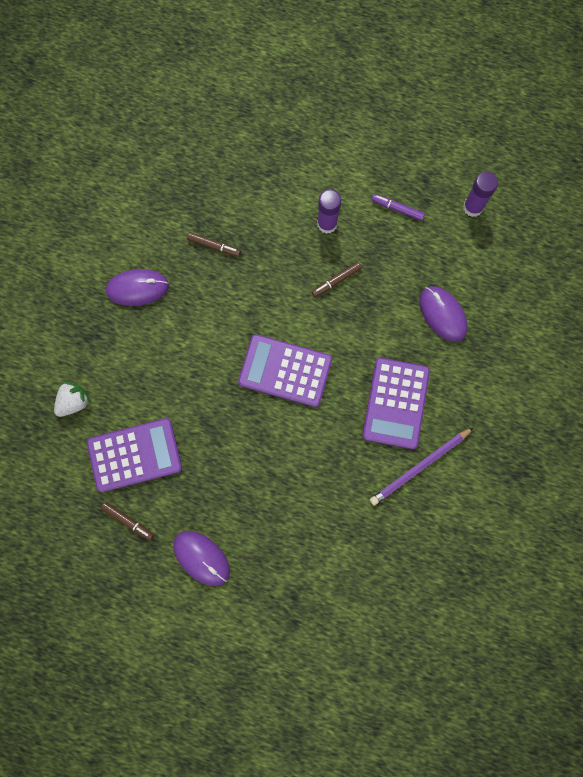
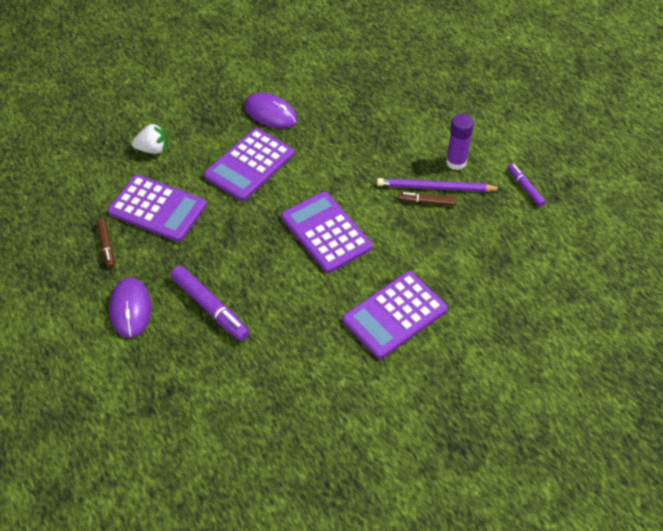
camera: 40 degrees right, 25 degrees down
brown marker [187,232,241,257] -> none
purple pencil [370,427,474,506] -> purple pencil moved to [377,178,502,192]
purple mouse [420,286,467,342] -> none
purple glue stick [463,172,498,217] -> none
none -> purple marker [171,266,250,341]
none -> purple calculator [204,128,294,201]

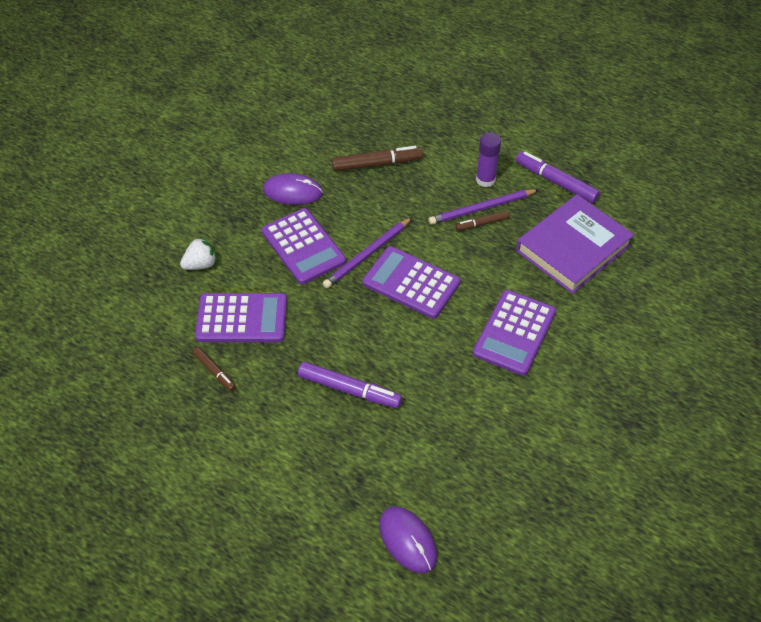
camera: 25 degrees left, 0 degrees up
purple mouse [109,278,151,338] -> purple mouse moved to [379,507,437,573]
purple calculator [204,128,294,201] -> purple calculator turned 45 degrees counterclockwise [262,208,346,284]
purple marker [508,164,546,207] -> purple marker [516,151,600,203], size x1.72
none -> purple pencil [323,217,412,288]
none -> brown marker [332,146,423,172]
none -> purple book [516,194,634,294]

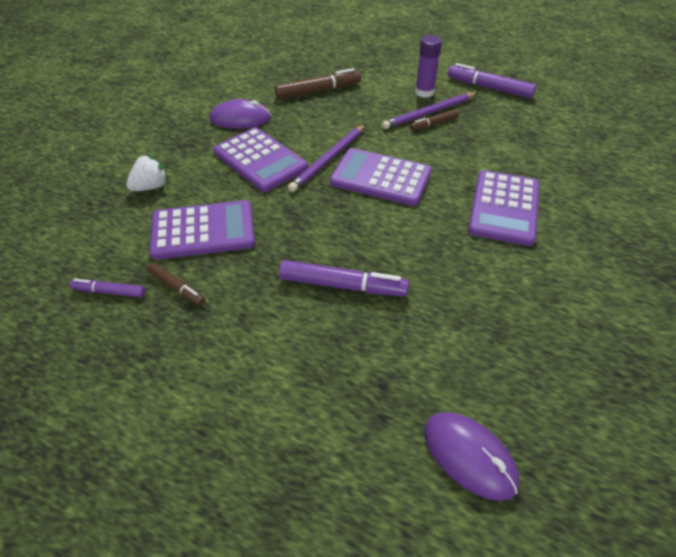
camera: 10 degrees left, 5 degrees down
purple book [516,194,634,294] -> none
none -> purple marker [70,279,146,298]

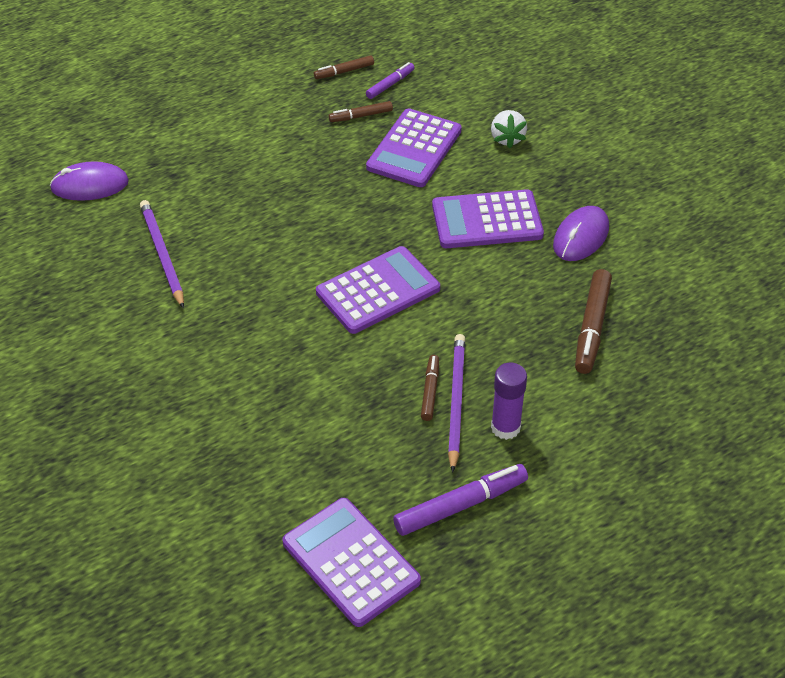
camera: 125 degrees right, 0 degrees up
purple marker [279,260,409,296] -> none
purple pencil [288,124,365,192] -> purple pencil moved to [140,200,184,308]
purple calculator [468,170,539,246] -> purple calculator moved to [282,498,421,627]
none -> brown marker [314,55,374,79]

